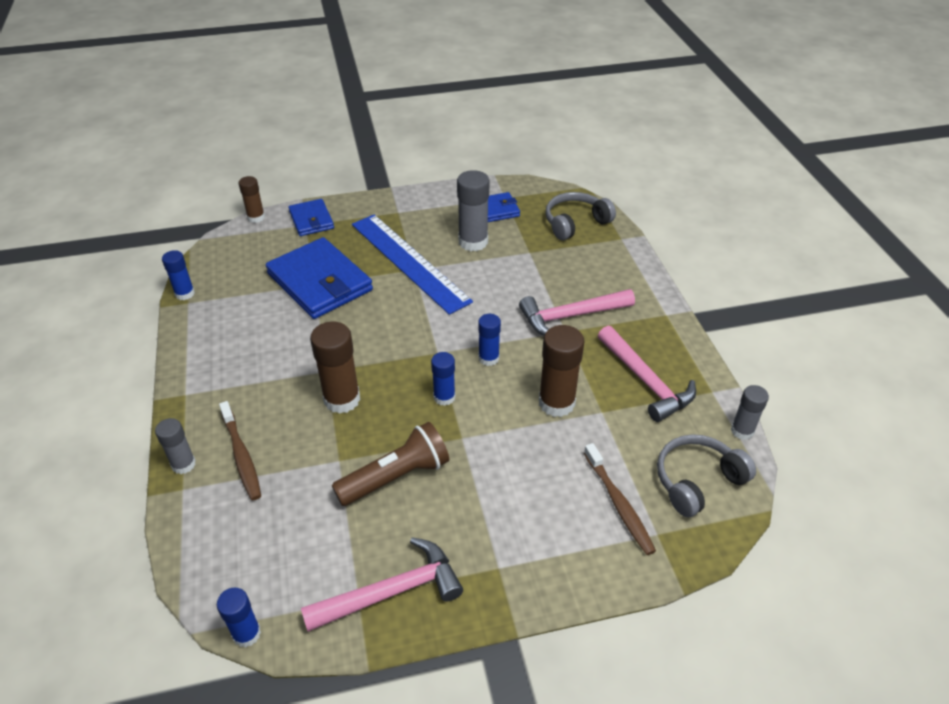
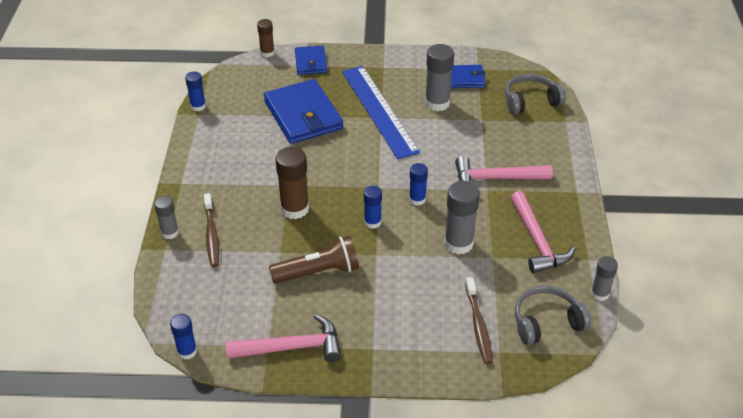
camera: 15 degrees right, 0 degrees up
brown glue stick [539,325,584,417] -> grey glue stick [444,181,480,255]

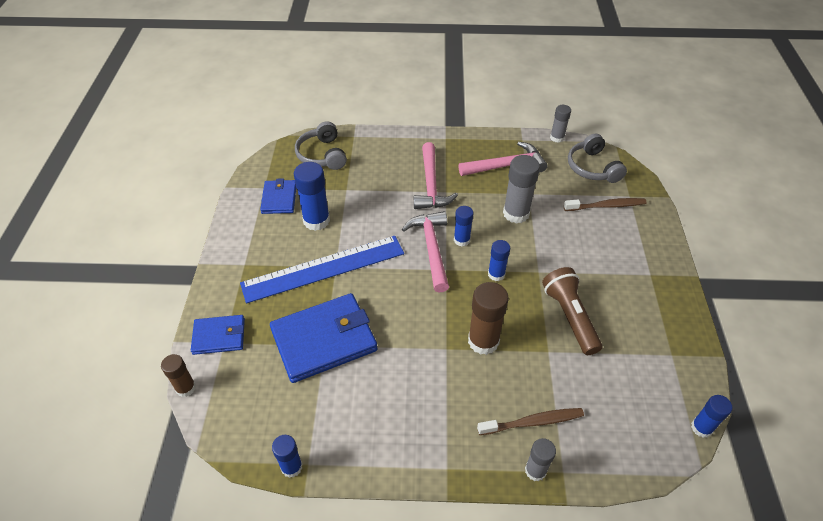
camera: 90 degrees left, 5 degrees up
pink hammer [226,314,341,362] -> pink hammer moved to [402,211,449,293]
grey glue stick [425,44,454,111] -> blue glue stick [294,162,330,231]

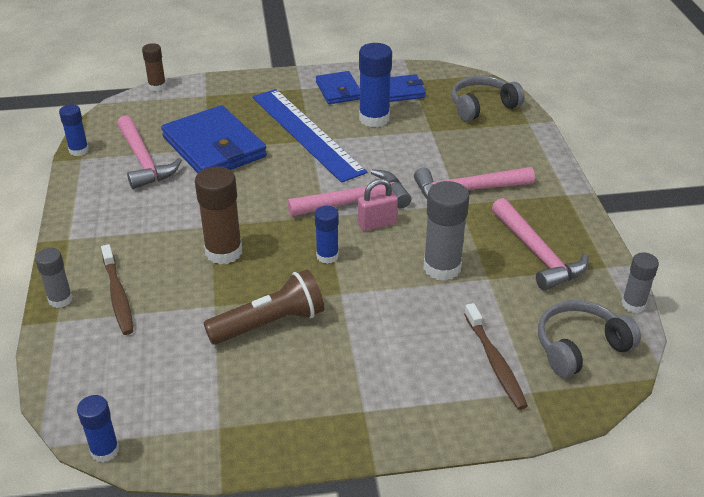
camera: 80 degrees right, 10 degrees down
blue wallet [191,315,245,355] -> blue wallet moved to [316,71,360,104]
blue glue stick [454,206,473,246] -> pink padlock [358,179,398,231]
none -> pink hammer [117,115,182,189]

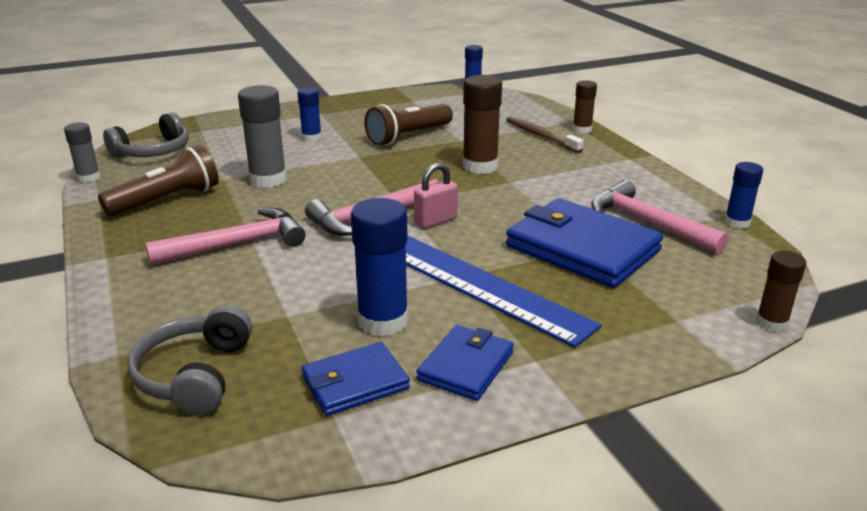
camera: 165 degrees right, 10 degrees down
grey glue stick [35,248,73,308] -> brown glue stick [572,80,597,133]
blue glue stick [315,206,339,264] -> blue glue stick moved to [297,87,322,142]
blue wallet [316,71,360,104] -> blue wallet turned 60 degrees clockwise [417,325,514,401]
pink padlock [358,179,398,231] -> pink padlock moved to [414,163,458,229]
grey headphones [451,76,525,121] -> grey headphones turned 135 degrees clockwise [128,305,252,415]
brown toothbrush [464,303,528,410] -> none
pink hammer [492,198,589,291] -> brown flashlight [98,145,219,216]

